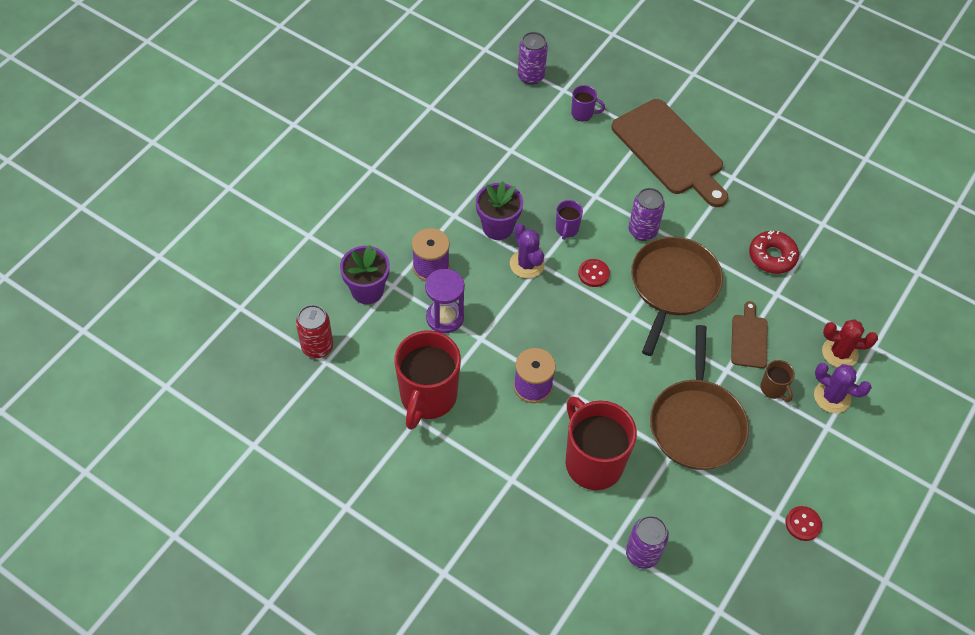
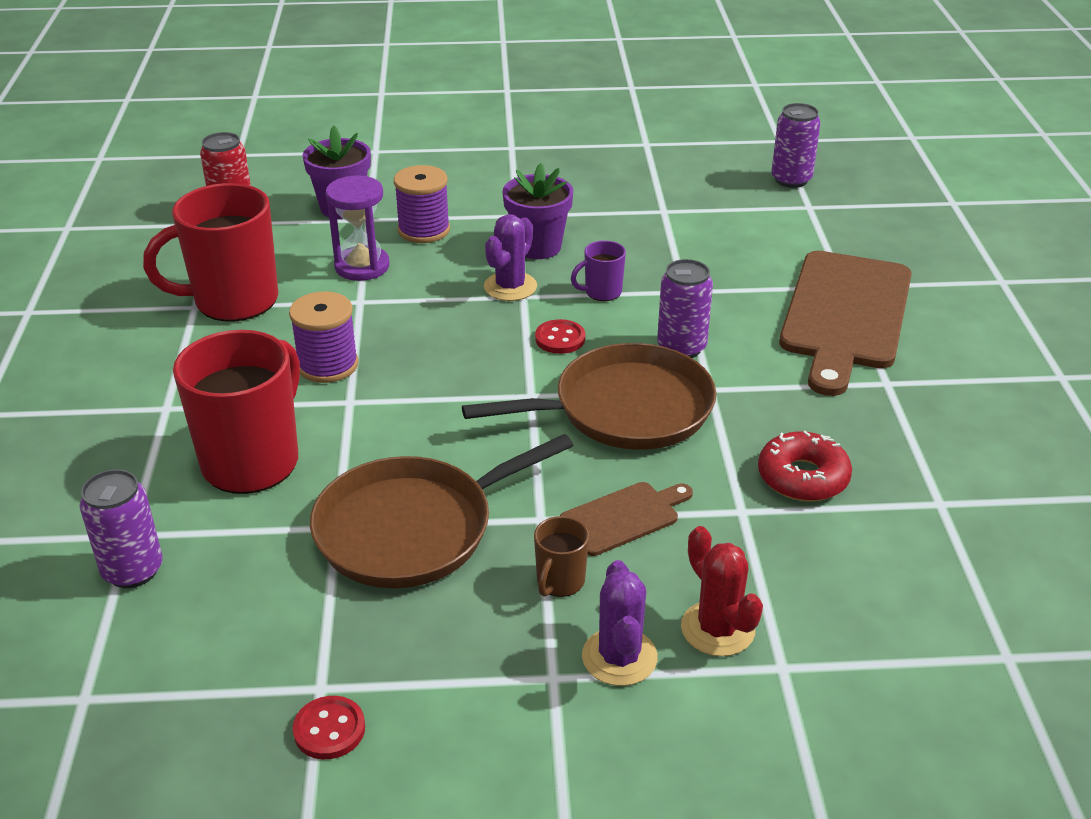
camera: 55 degrees right, 20 degrees down
purple mug [571,85,605,122] -> none

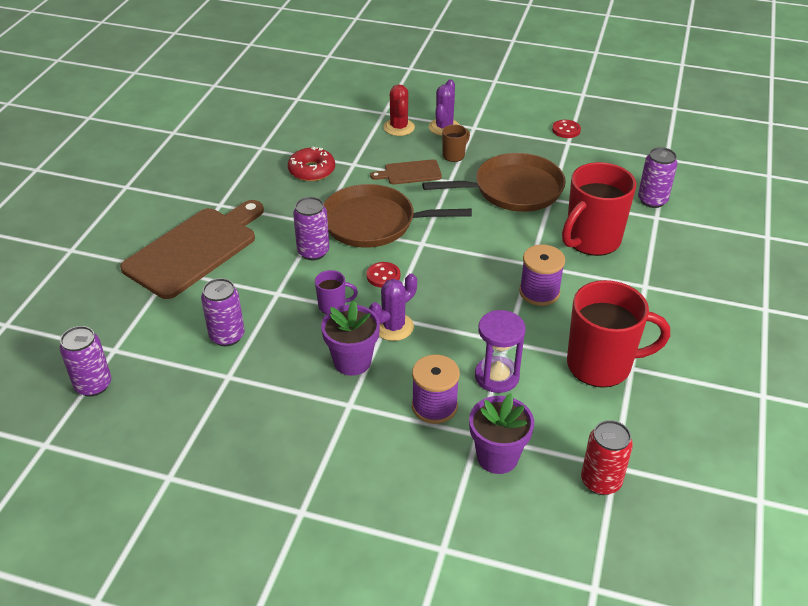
camera: 160 degrees left, 5 degrees up
none -> purple can [201,278,244,346]

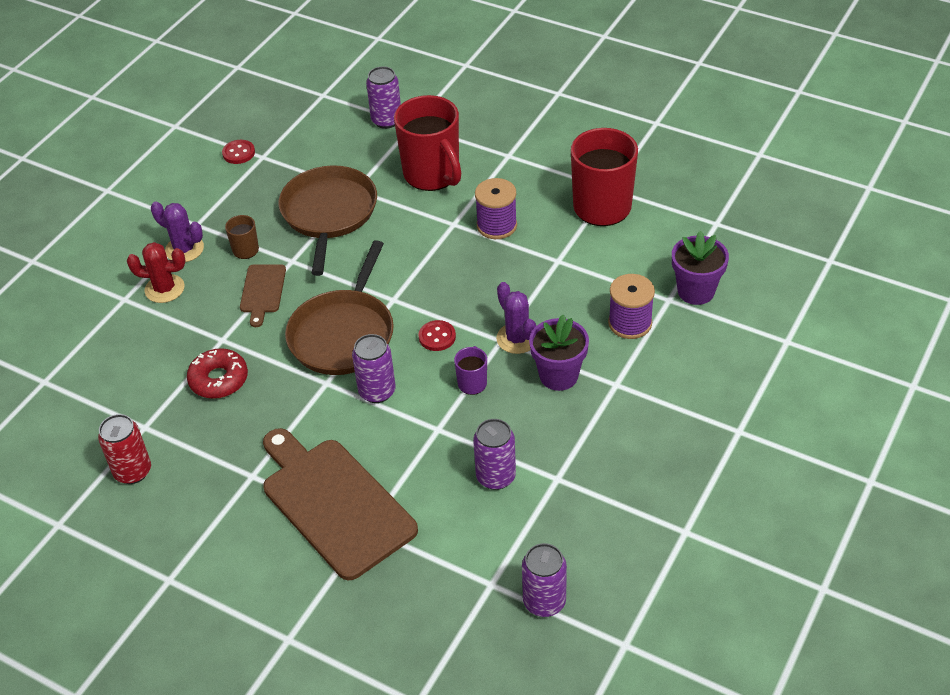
camera: 75 degrees left, 5 degrees up
purple hourglass [475,310,526,393] -> none
red can [581,420,633,495] -> red can moved to [98,414,151,484]

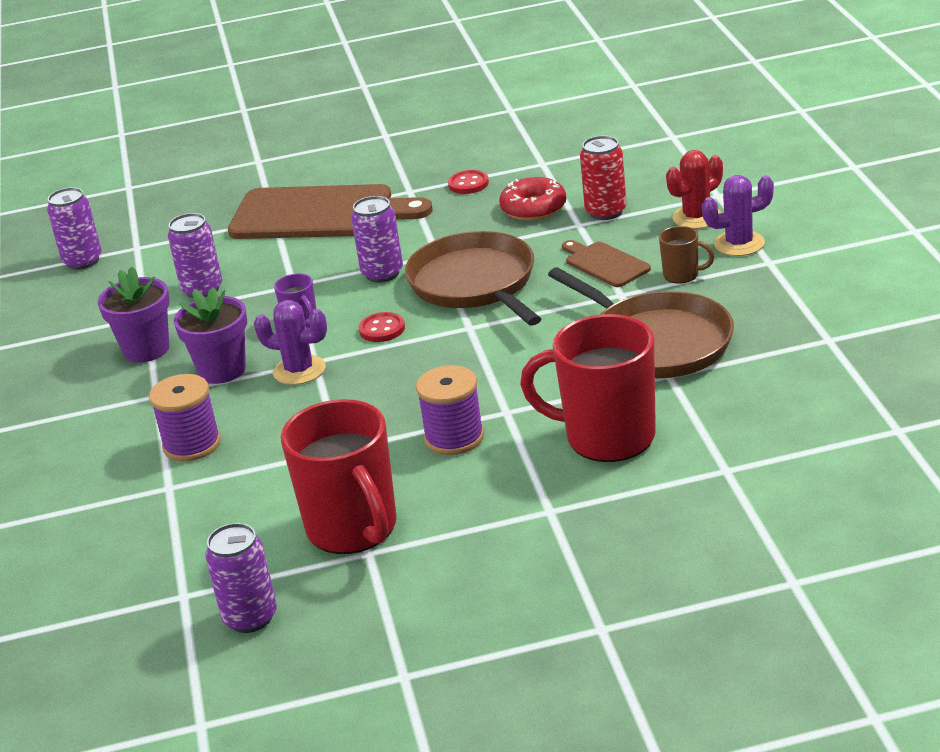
camera: 140 degrees right, 15 degrees down
red can [98,414,151,484] -> red can moved to [580,136,627,220]
red button [222,140,255,164] -> red button moved to [448,170,489,194]
purple can [366,66,401,129] -> purple can moved to [205,523,277,633]
purple flower pot [672,231,729,305] -> purple flower pot moved to [98,266,170,363]

